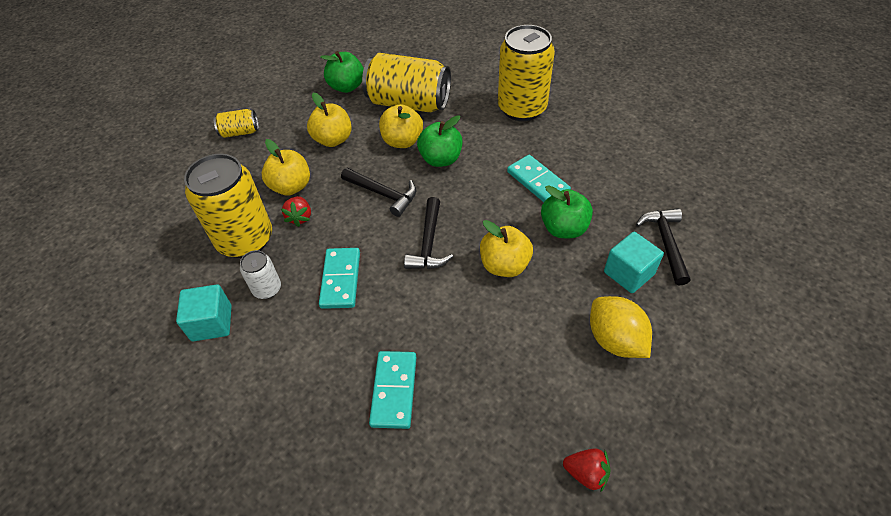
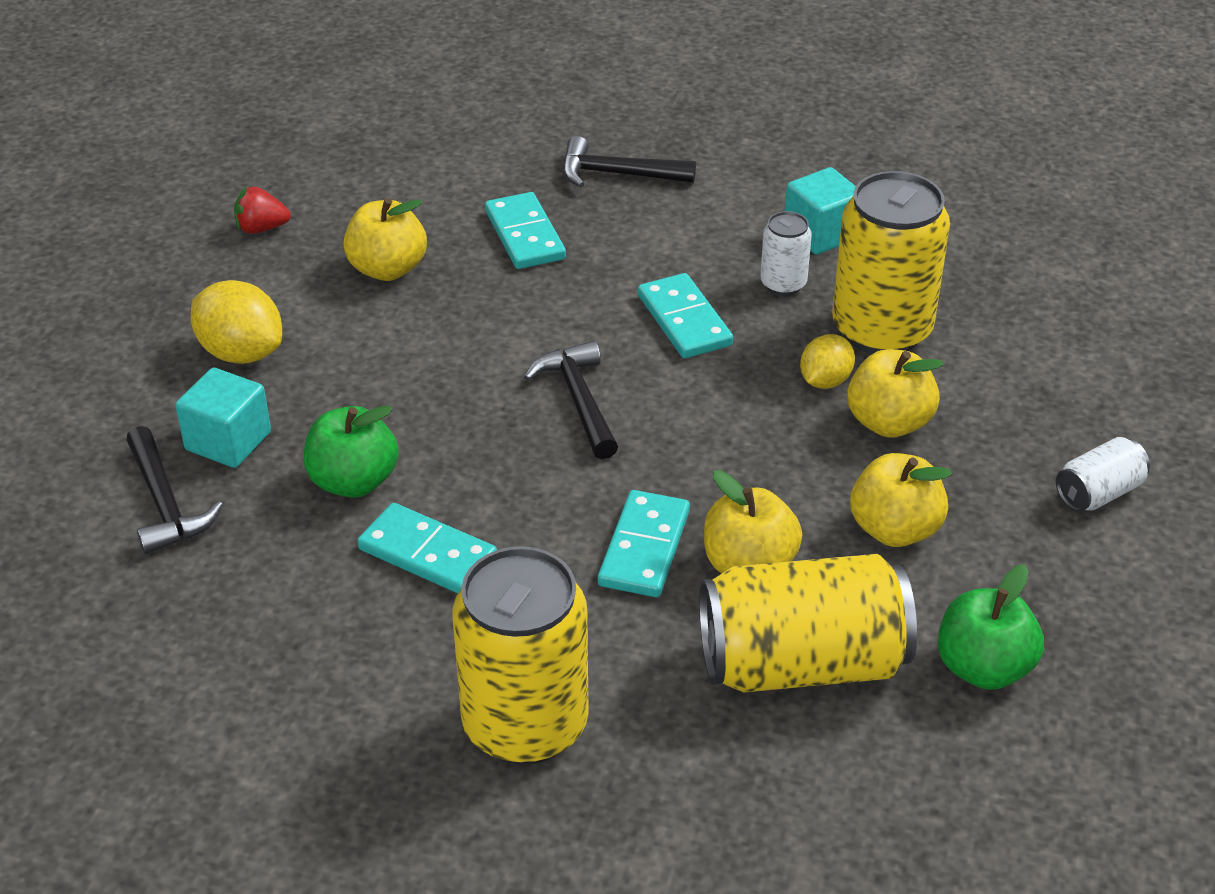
camera: 155 degrees right, 10 degrees down
yellow can [214,109,259,138] -> white can [1056,437,1150,512]
red strawberry [281,196,311,227] -> yellow lemon [800,334,855,389]
black hammer [341,168,416,217] -> black hammer moved to [563,136,696,187]
green apple [417,115,463,167] -> turquoise domino [598,490,690,597]
yellow apple [480,220,533,277] -> yellow apple moved to [343,198,427,281]

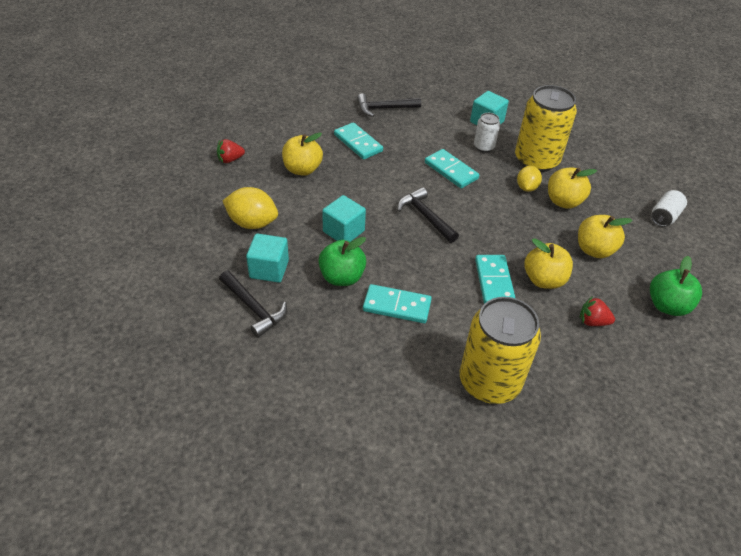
camera: 20 degrees left, 5 degrees up
yellow can [699,554,917,692] -> red strawberry [580,296,615,326]
none -> turquoise cube [322,195,366,242]

